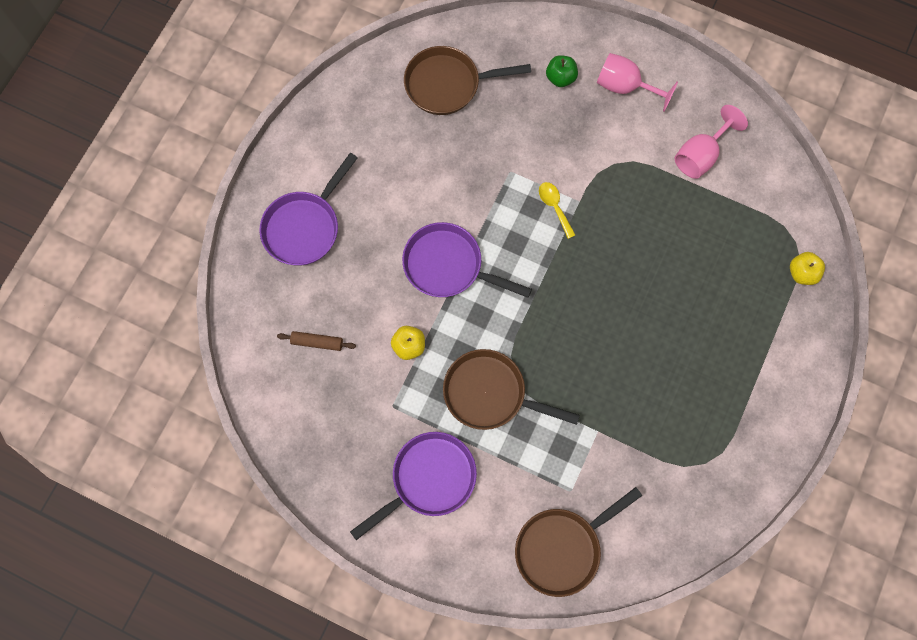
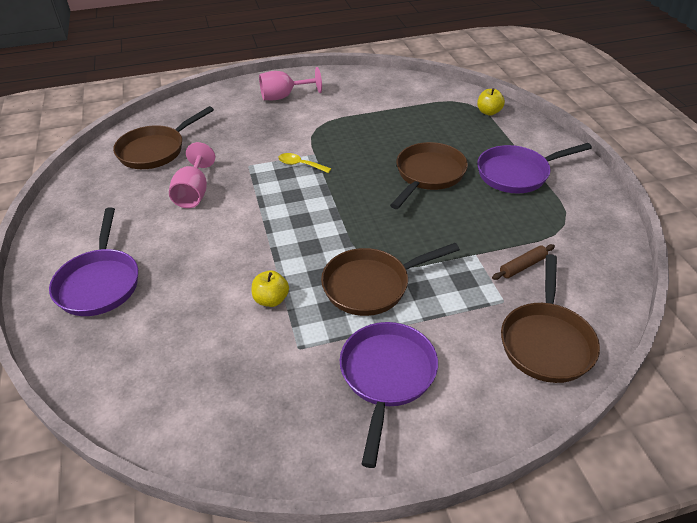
camera: 40 degrees left, 30 degrees down
brown rolling pin [277,331,356,351] -> brown rolling pin moved to [492,244,555,280]
purple pan [402,222,532,298] -> purple pan moved to [477,143,592,194]
green apple [546,55,578,87] -> none
pink goblet [675,105,748,179] -> pink goblet moved to [169,142,215,208]
none -> brown pan [390,142,468,209]

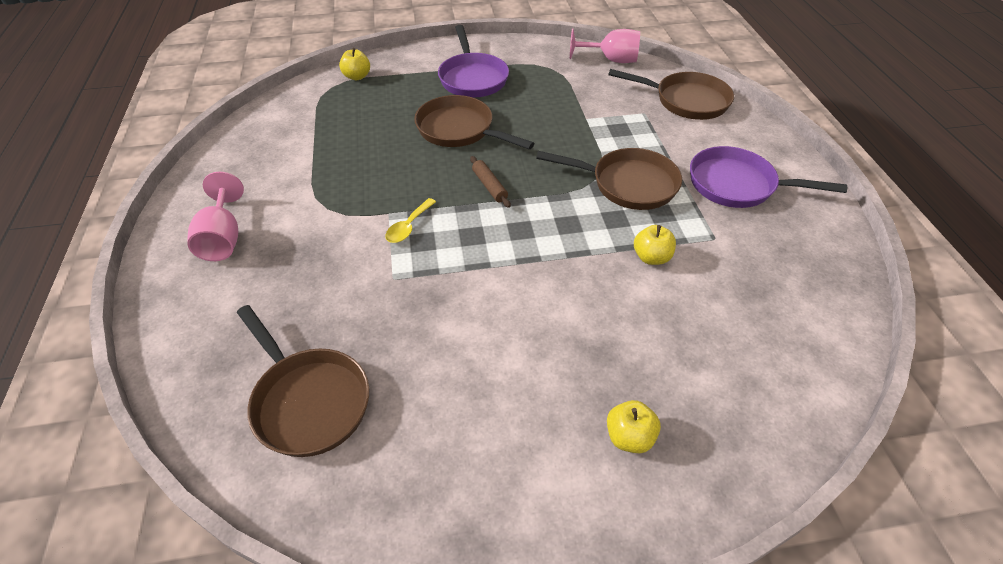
camera: 85 degrees left, 5 degrees up
purple pan [49,207,138,316] -> yellow apple [607,400,661,453]
pink goblet [169,142,215,208] -> pink goblet moved to [570,28,640,63]
brown pan [321,243,460,316] -> brown pan turned 60 degrees counterclockwise [536,148,682,210]
brown rolling pin [492,244,555,280] -> brown rolling pin moved to [470,156,511,208]

